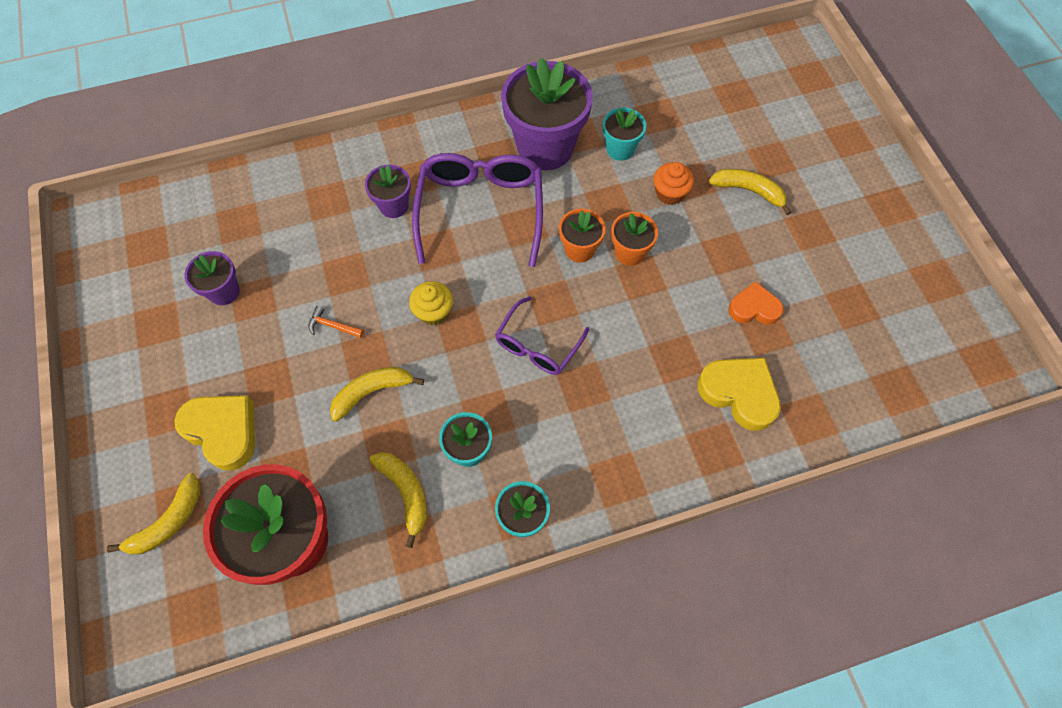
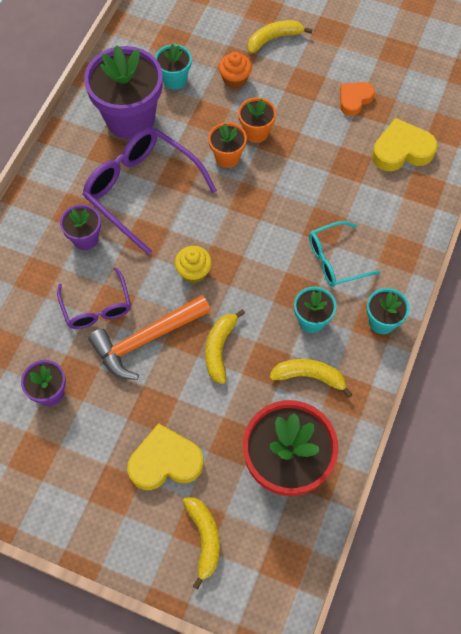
camera: 50 degrees left, 0 degrees up
orange hammer [308,306,364,338] -> orange hammer [88,295,211,380], size x2.43
purple glasses [495,296,589,375] -> purple glasses moved to [57,267,131,329]
none -> turquoise glasses [309,221,380,287]

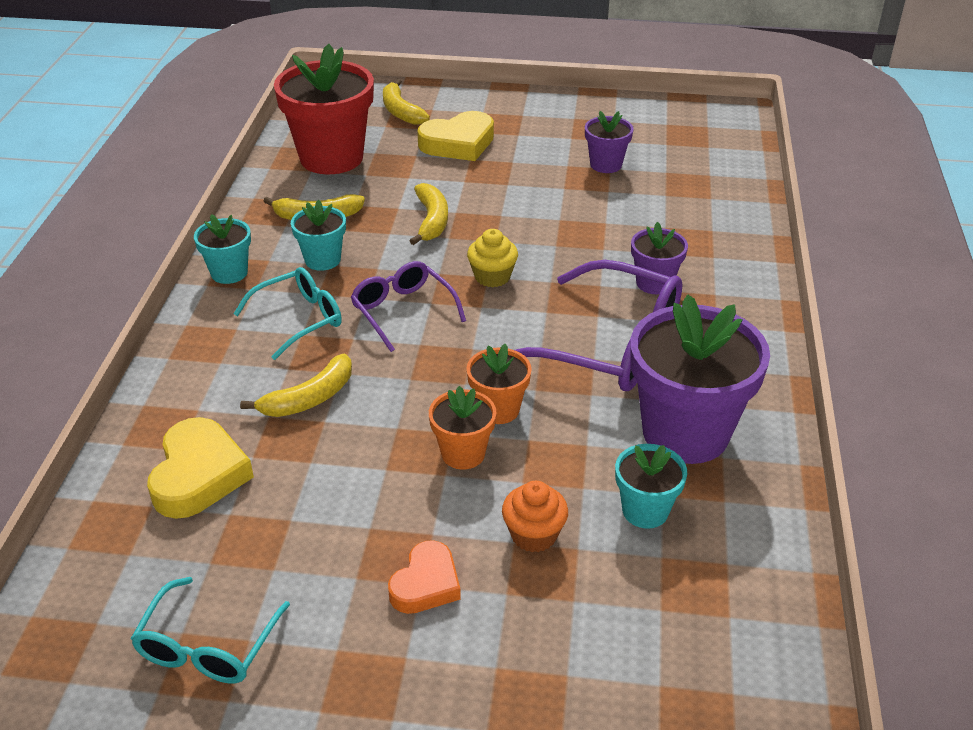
camera: 165 degrees right, 25 degrees down
purple glasses [57,267,131,329] -> purple glasses moved to [350,261,466,352]
orange hammer [88,295,211,380] -> none
yellow banana [248,20,313,53] -> yellow banana moved to [240,353,352,417]
orange heart [340,82,375,116] -> orange heart moved to [388,540,461,614]
yellow heart [372,118,438,171] -> yellow heart turned 60 degrees counterclockwise [147,417,254,519]
none -> turquoise glasses [130,577,290,683]

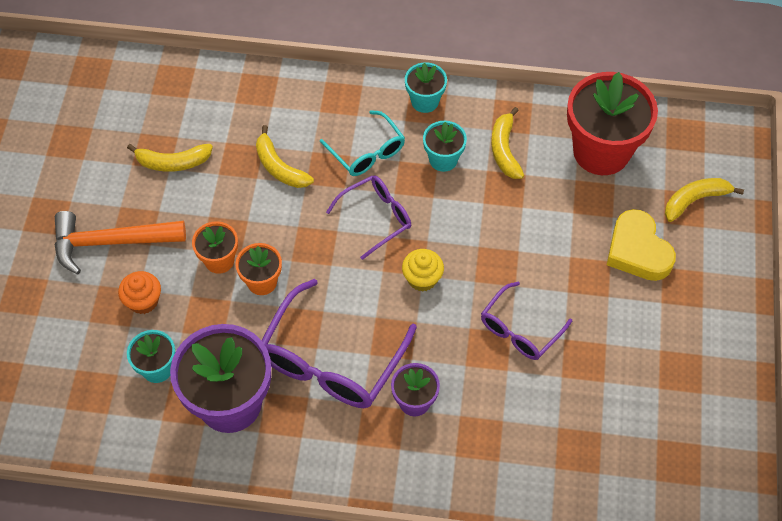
camera: 90 degrees right, 20 degrees up
turquoise glasses [130,577,290,683] -> none
yellow heart [147,417,254,519] -> none
orange heart [388,540,461,614] -> orange hammer [54,211,186,274]
yellow banana [410,183,448,245] -> yellow banana moved to [127,144,213,172]
purple flower pot [585,111,634,173] -> none
none -> purple glasses [481,282,572,360]

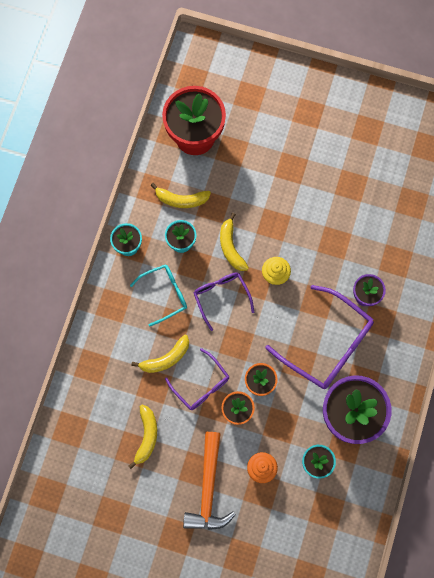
camera: 80 degrees left, 15 degrees up
purple glasses [481,282,572,360] -> purple glasses moved to [165,348,229,410]
yellow heart [607,209,676,281] -> none
yellow banana [665,178,744,222] -> yellow banana moved to [220,213,249,271]

